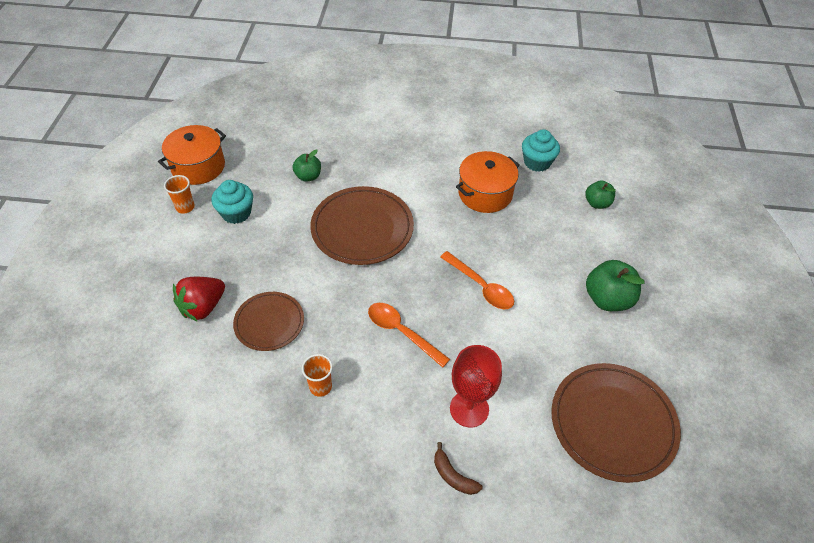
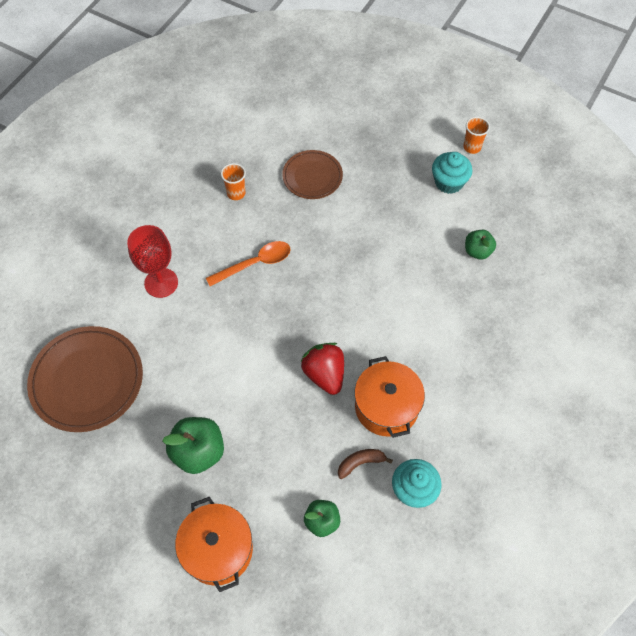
camera: 115 degrees right, 10 degrees up
orange pot [158,125,226,185] -> orange pot moved to [175,497,253,592]
red strawberry [173,277,225,322] -> red strawberry moved to [300,343,344,395]
brown plate [310,186,414,265] -> none
brown banana [434,442,483,495] -> brown banana moved to [338,449,393,479]
orange spoon [440,251,514,309] -> none

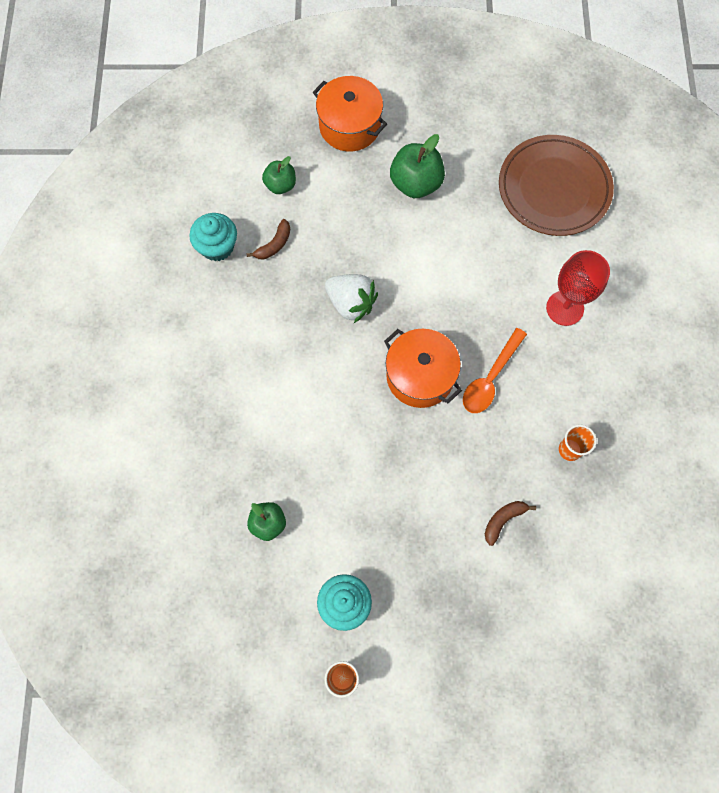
camera: 150 degrees right, 10 degrees up
brown plate [282,150,343,199] -> brown banana [485,501,536,546]
red strawberry [300,343,344,395] -> white strawberry [325,274,378,323]
orange pot [354,356,425,438] -> orange pot moved to [384,329,462,408]

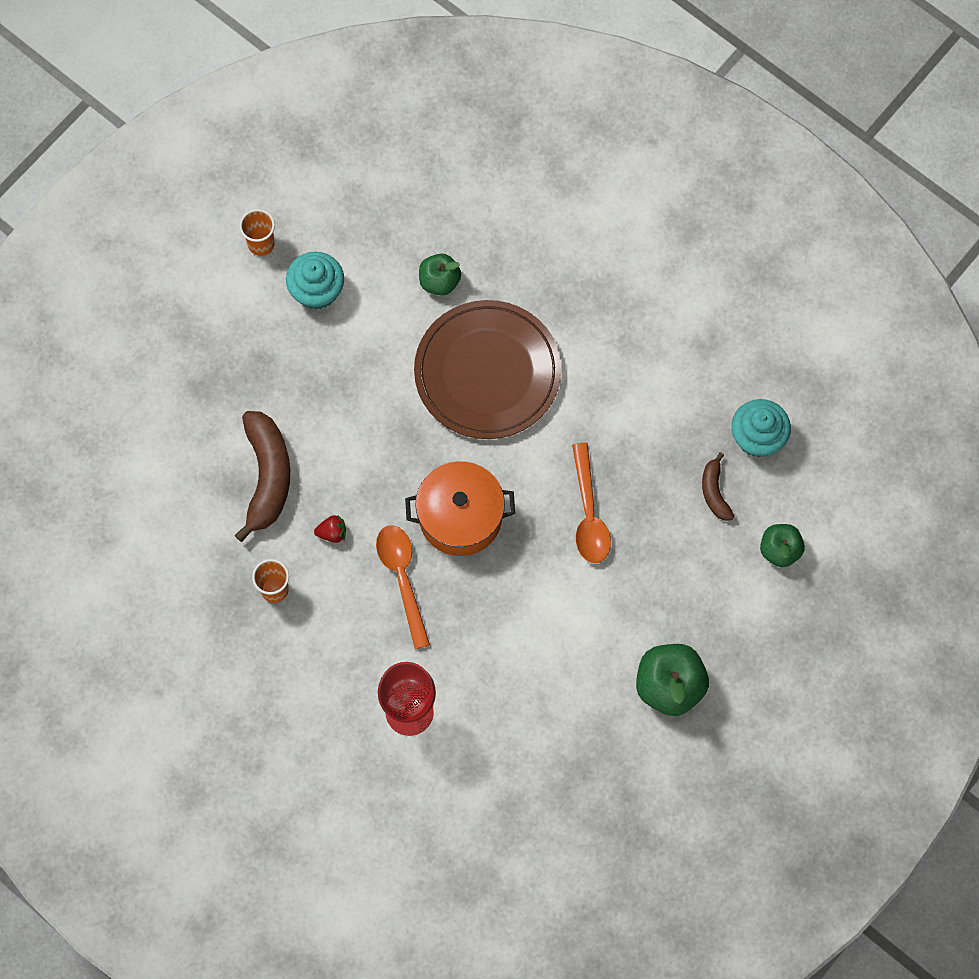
camera: 130 degrees right, 0 degrees up
orange pot [313,76,387,152] -> none
white strawberry [325,274,378,323] -> orange spoon [572,443,611,563]
brown banana [485,501,536,546] -> brown banana [235,411,290,542], size x1.91
brown plate [499,135,614,236] -> brown plate moved to [414,300,561,439]
none -> red strawberry [314,515,346,543]

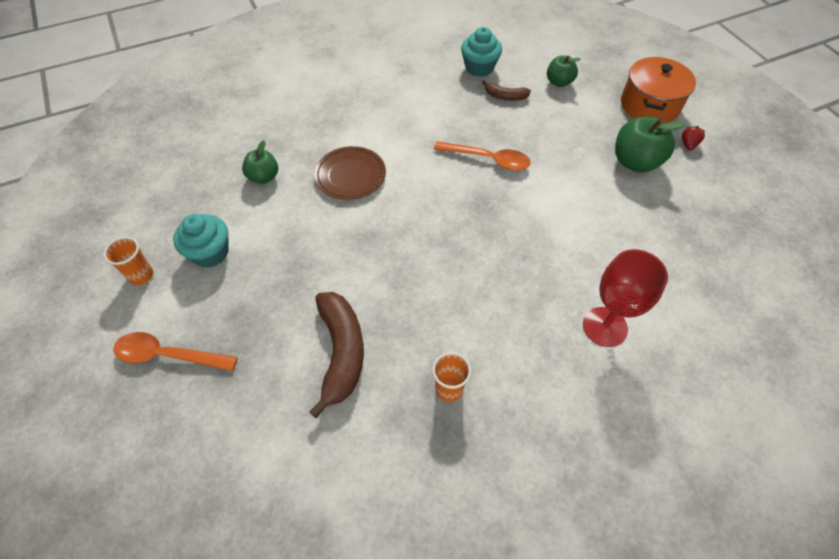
camera: 65 degrees left, 15 degrees down
brown banana [235,411,290,542] -> brown banana turned 60 degrees clockwise [309,292,364,418]
red strawberry [314,515,346,543] -> red strawberry moved to [682,126,705,150]
orange spoon [376,525,430,649] -> orange spoon moved to [113,332,238,371]
orange pot [405,461,515,556] -> orange pot moved to [621,57,696,123]
brown plate [414,300,561,439] -> brown plate [314,146,386,200], size x0.61

